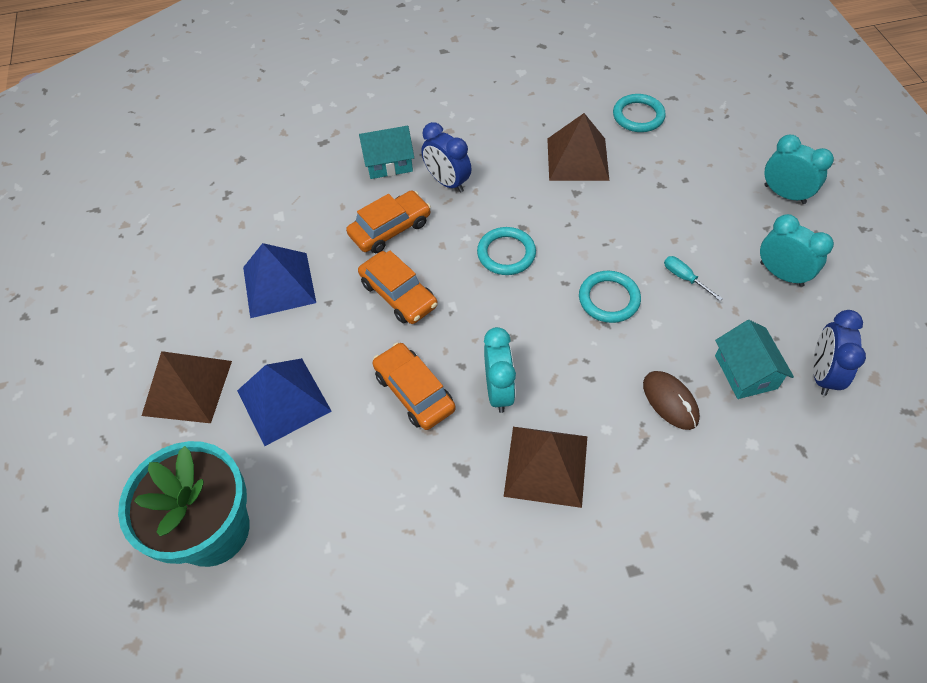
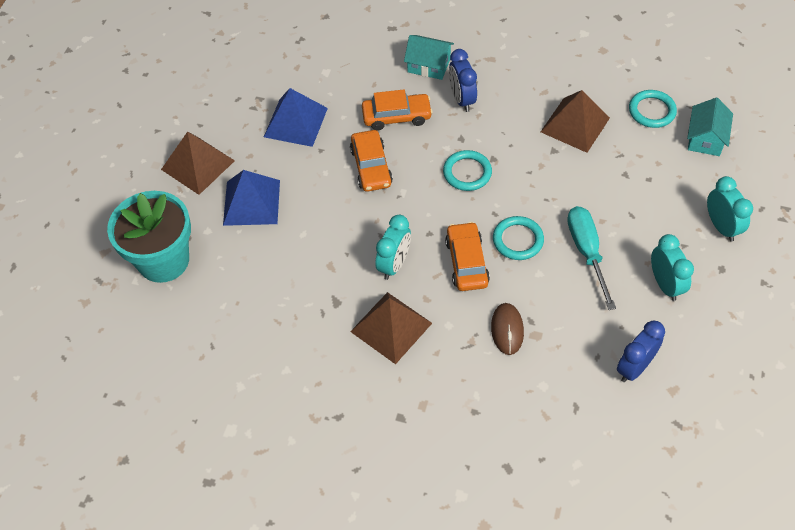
camera: 30 degrees right, 0 degrees up
orange car [372,343,456,430] -> orange car moved to [445,222,490,291]
turquoise screwdriver [664,256,723,301] -> turquoise screwdriver [567,206,616,310], size x2.03
turquoise house [715,320,794,399] -> turquoise house moved to [687,97,733,156]

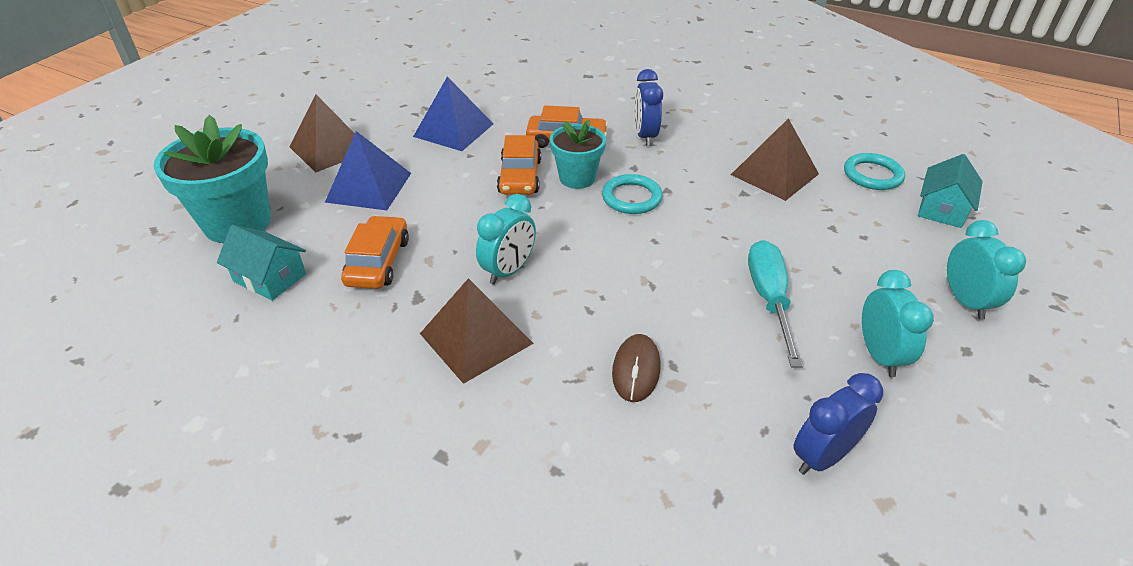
camera: 10 degrees right, 15 degrees down
turquoise house [404,35,454,80] -> turquoise house moved to [217,225,306,301]
orange car [445,222,490,291] -> orange car moved to [341,216,409,289]
turquoise ring [493,216,544,260] -> none
none -> turquoise flower pot [550,120,606,189]

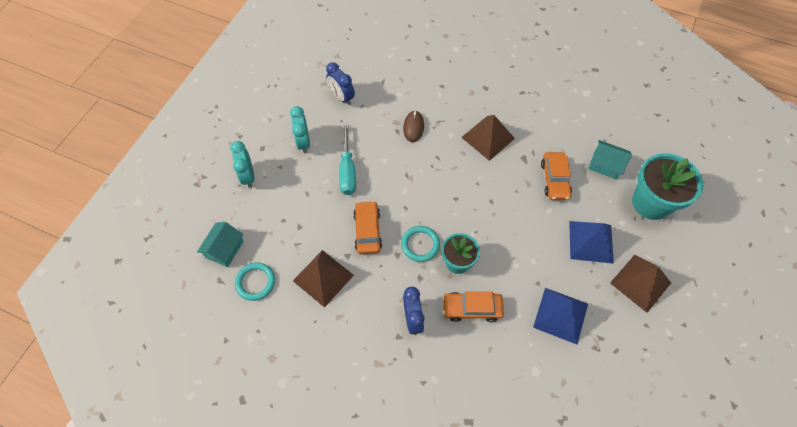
camera: 175 degrees right, 20 degrees up
turquoise clock [476,194,536,284] -> none
orange car [497,135,541,195] -> orange car moved to [353,201,382,254]
blue clock [793,373,883,475] -> blue clock turned 90 degrees clockwise [326,62,355,105]

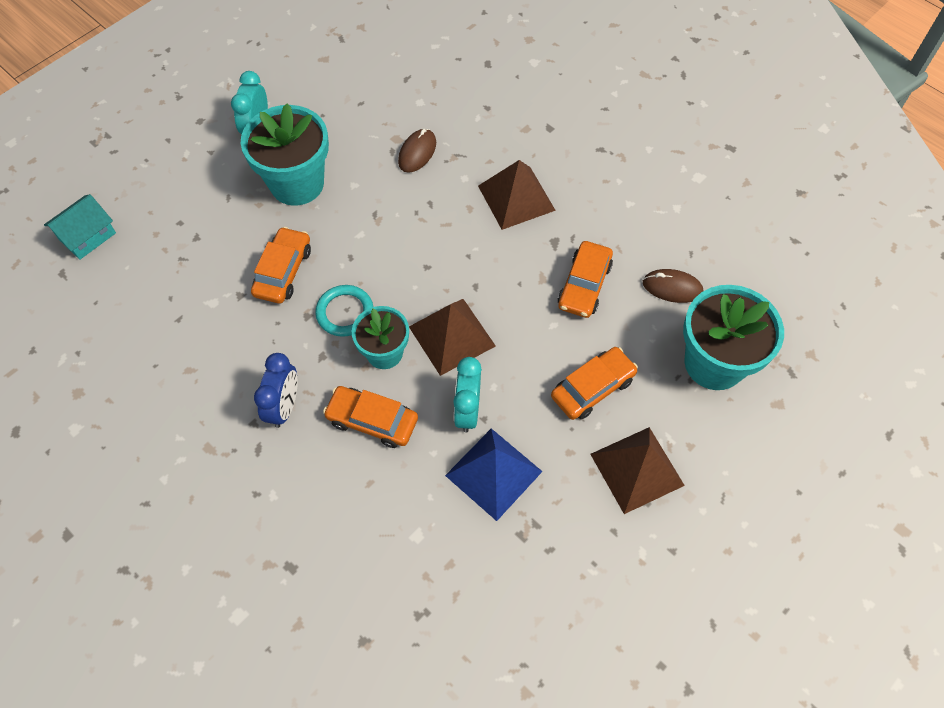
camera: 20 degrees right, 0 degrees up
turquoise clock [230,141,254,188] -> turquoise clock moved to [453,357,482,432]
turquoise ring [235,262,275,301] -> none
brown pyramid [293,250,354,308] -> brown pyramid moved to [409,299,496,376]
blue clock [326,62,355,105] -> none
turquoise screwdriver [339,123,356,195] -> turquoise flower pot [241,103,329,206]
blue pyramid [569,221,614,264] -> orange car [551,347,638,420]
turquoise house [588,140,632,179] -> brown mouse [643,269,703,303]

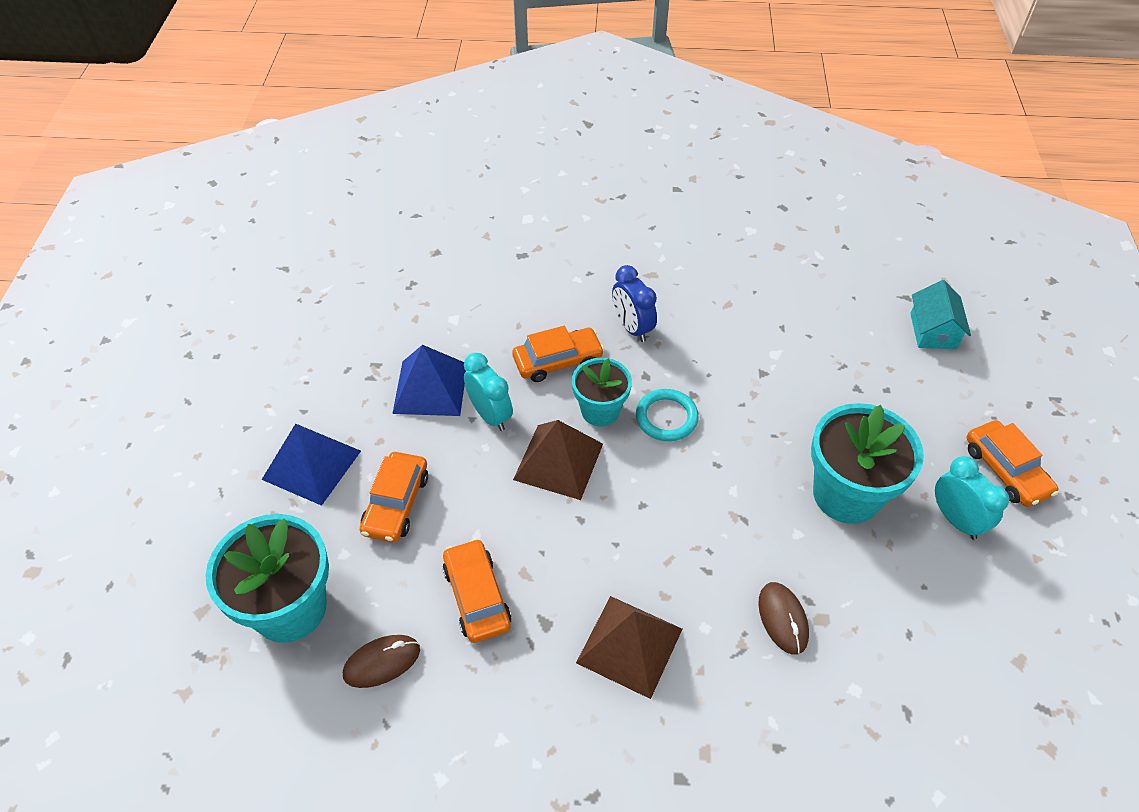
camera: 140 degrees right, 10 degrees down
orange car [251,227,311,304] -> orange car moved to [967,420,1059,507]
brown pyramid [590,427,685,514] -> blue pyramid [262,424,361,506]

